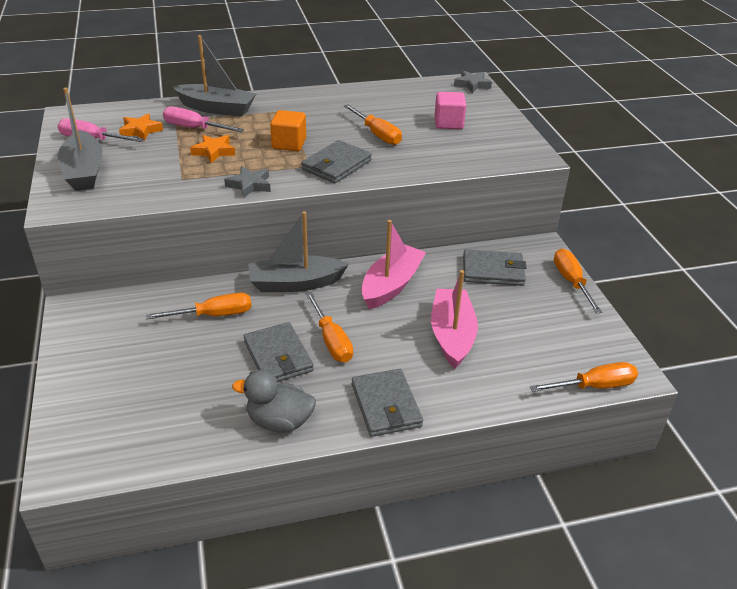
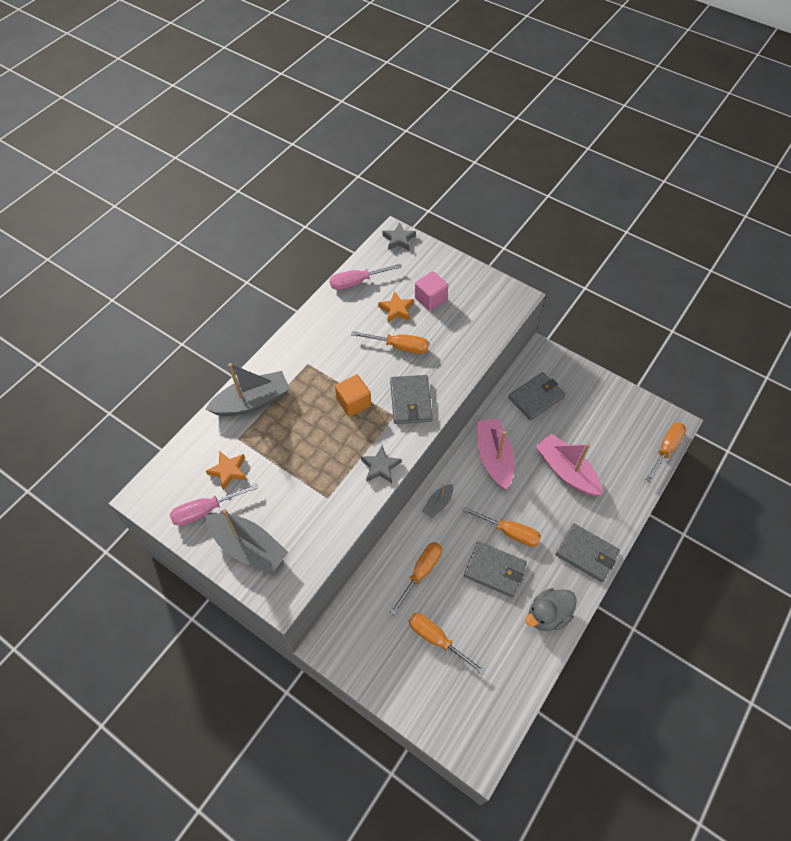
camera: 40 degrees left, 20 degrees up
pink screwdriver [163,106,244,132] -> pink screwdriver moved to [329,264,402,290]
orange star [190,135,235,163] -> orange star moved to [378,291,414,322]
grey boat [248,211,349,292] -> grey boat [422,484,453,518], size x0.53
orange screwdriver [554,249,602,314] -> orange screwdriver moved to [409,613,485,675]

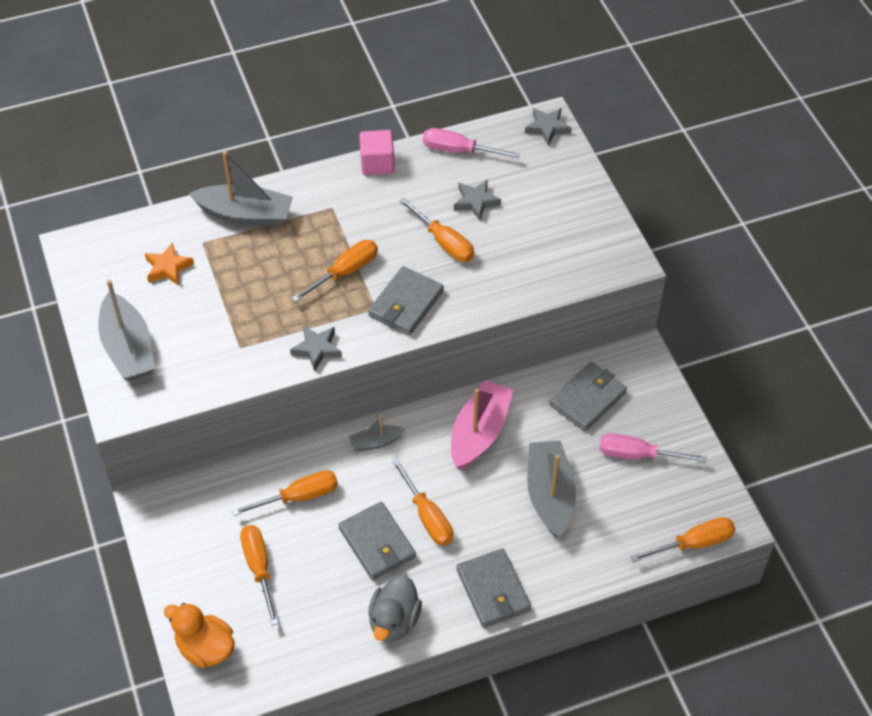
camera: 35 degrees right, 5 degrees down
pink screwdriver [170,483,258,526] -> pink screwdriver moved to [599,433,707,463]
orange cube [335,374,371,417] -> orange screwdriver [291,240,378,302]
orange star [378,291,414,322] -> grey star [454,180,501,221]
pink cube [415,271,448,311] -> pink cube moved to [359,130,395,175]
grey wallet [508,372,565,421] -> grey wallet turned 45 degrees counterclockwise [549,362,627,431]
grey duck [525,588,577,631] -> grey duck turned 75 degrees counterclockwise [368,575,422,642]
pink boat [536,434,603,496] -> grey boat [527,441,576,538]
none -> orange duck [164,603,234,668]

